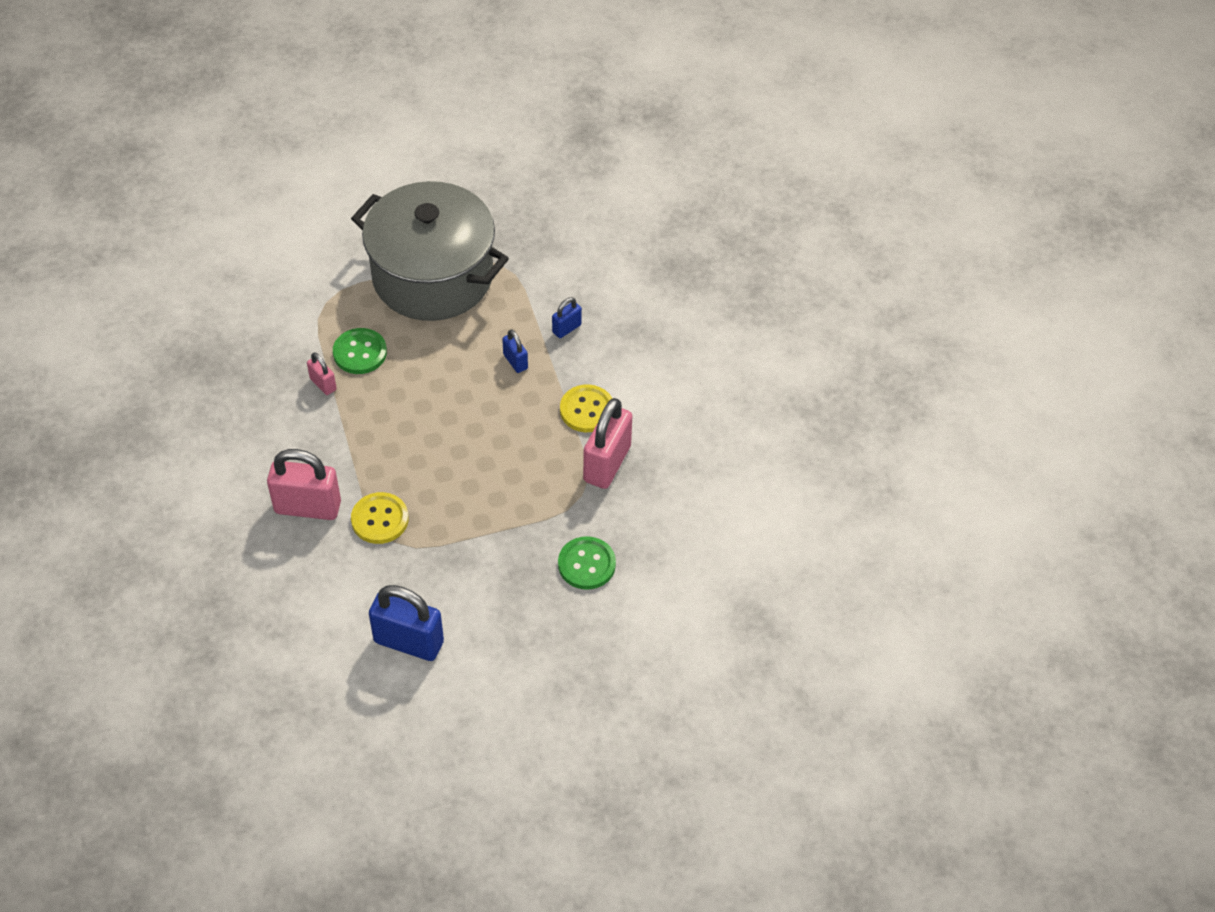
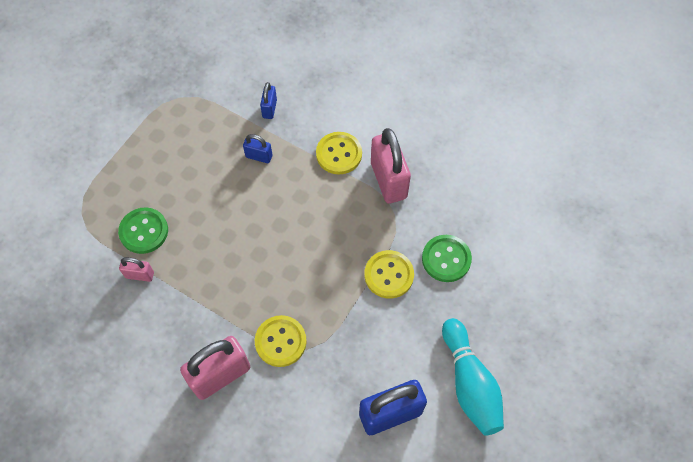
camera: 40 degrees left, 10 degrees up
grey pot [351,181,509,321] -> none
none -> yellow button [364,250,414,299]
none -> turquoise bowling pin [442,318,504,436]

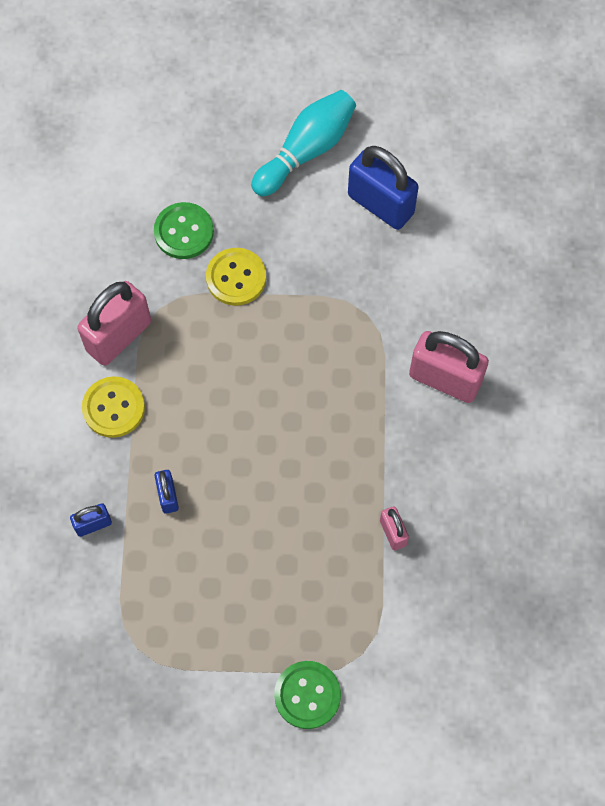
camera: 120 degrees left, 5 degrees up
green button [118,207,168,254] -> green button moved to [274,661,341,729]
yellow button [255,315,307,367] -> none

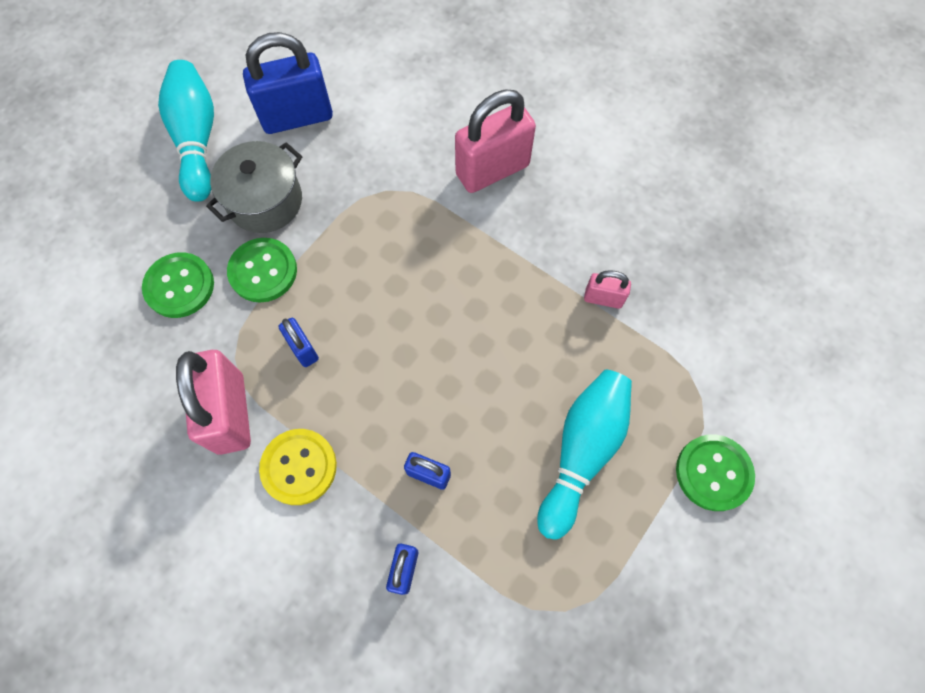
camera: 55 degrees left, 0 degrees up
yellow button [206,248,266,306] -> green button [227,238,297,303]
none -> grey pot [206,141,302,233]
none -> blue padlock [279,318,319,367]
none -> turquoise bowling pin [537,370,632,540]

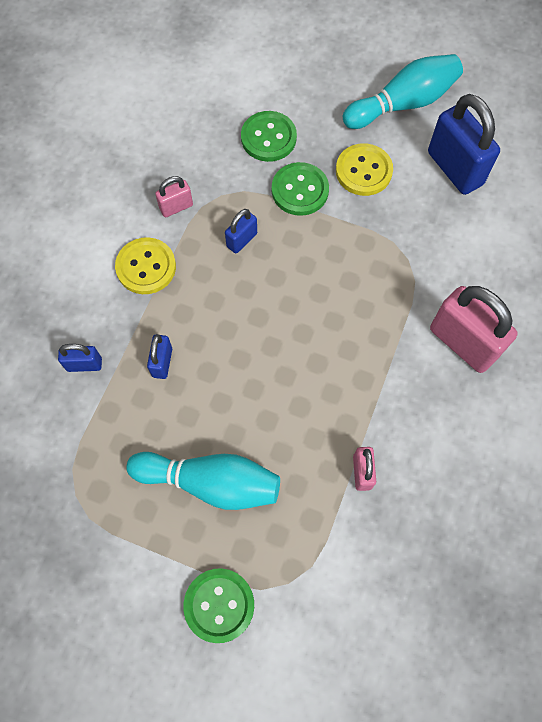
camera: 75 degrees right, 0 degrees up
pink padlock [176,350,251,455] -> pink padlock [155,176,193,217], size x0.50
grey pot [206,141,302,233] -> yellow button [336,144,393,196]

